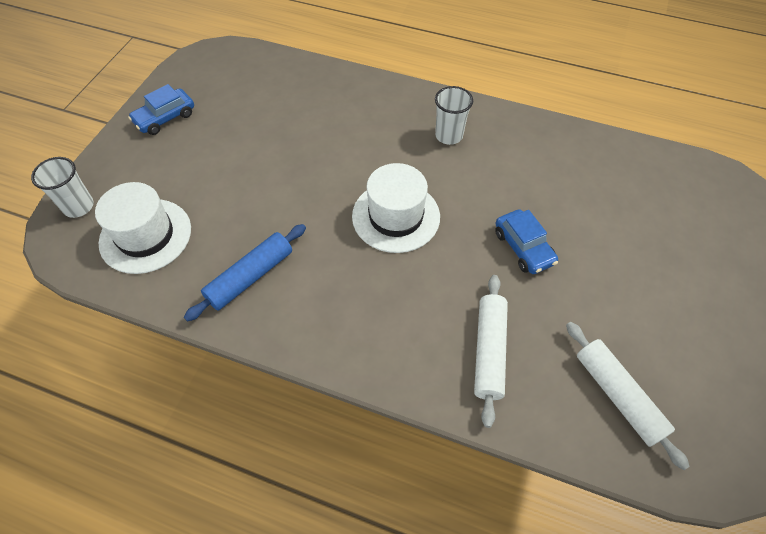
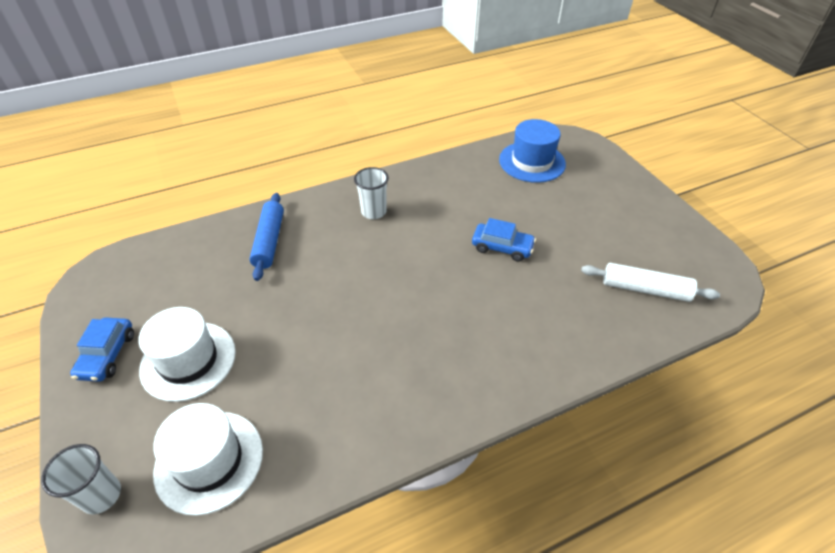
camera: 45 degrees left, 10 degrees down
blue rolling pin [184,224,306,322] -> blue rolling pin moved to [250,193,284,281]
white hat [352,163,440,253] -> white hat moved to [139,307,236,402]
white rolling pin [474,275,508,428] -> none
none -> blue hat [499,119,566,183]

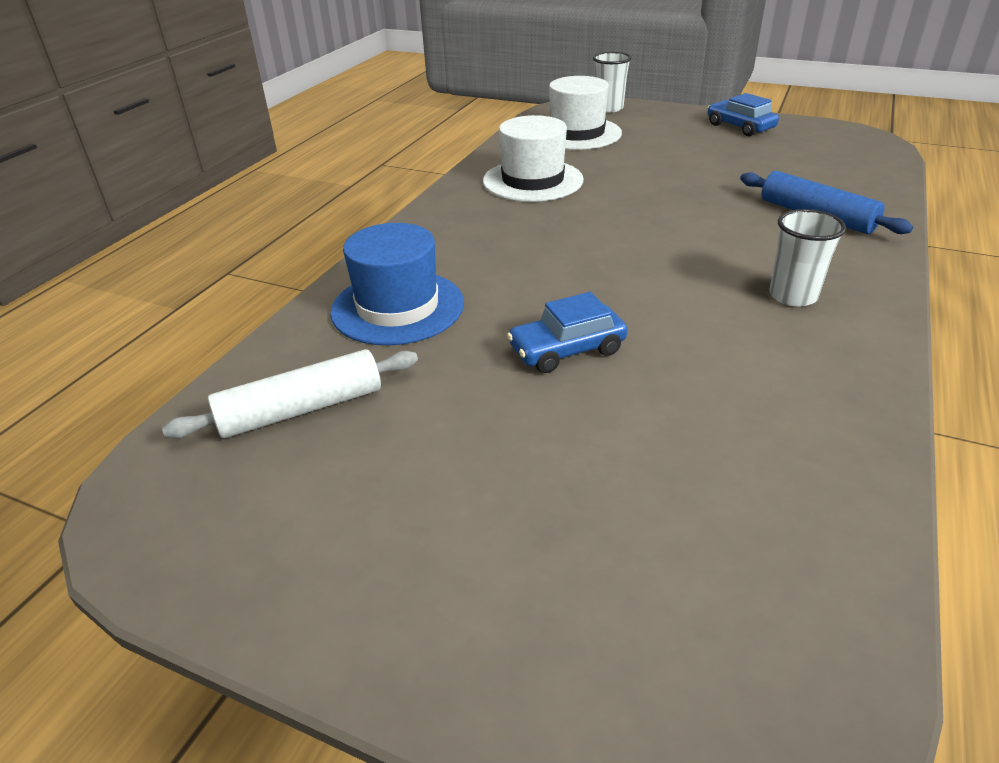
camera: 140 degrees right, 10 degrees down
white hat [139,307,236,402] -> white hat moved to [483,115,584,202]
blue hat [499,119,566,183] -> blue hat moved to [330,223,464,345]

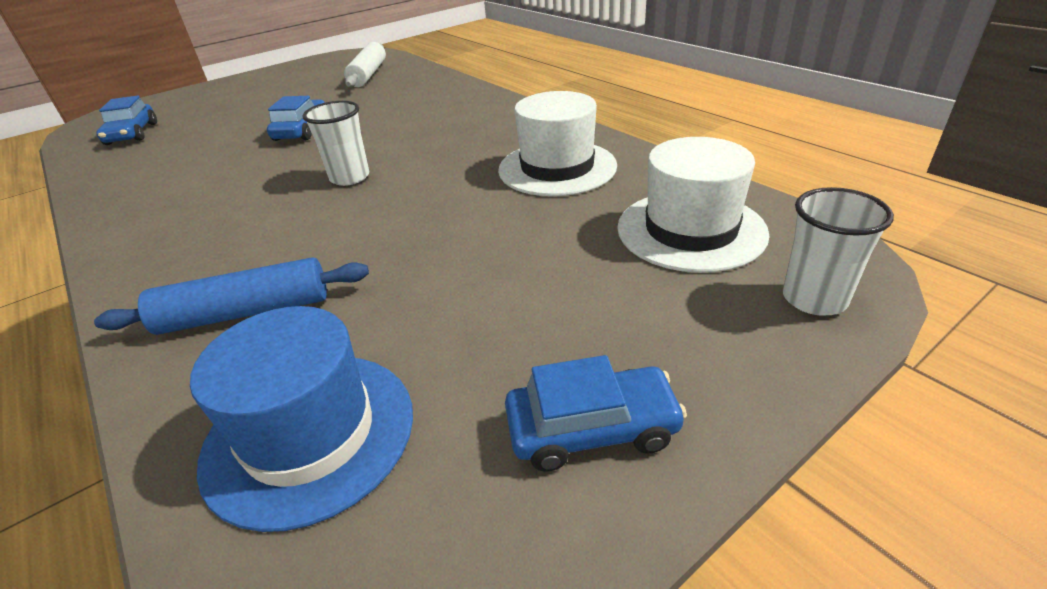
camera: 120 degrees right, 0 degrees up
blue hat [330,223,464,345] -> blue hat moved to [190,306,413,532]
white cup [769,209,846,307] -> white cup moved to [302,101,369,186]
none -> blue car [96,96,157,145]

